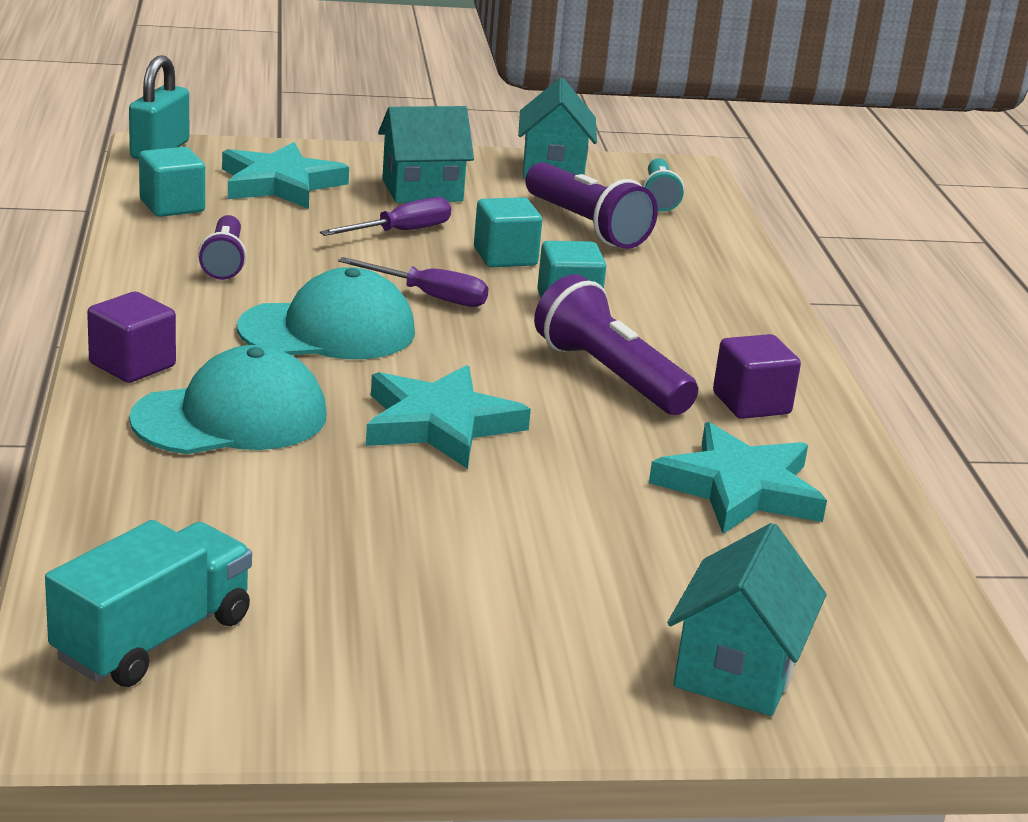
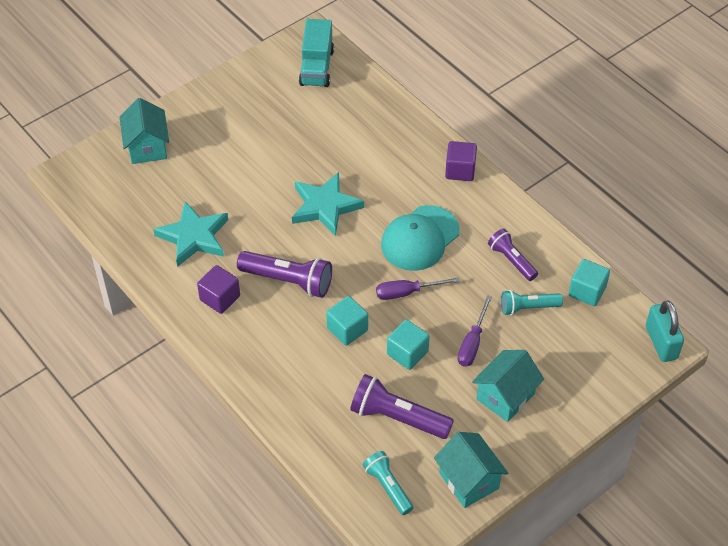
camera: 150 degrees right, 25 degrees up
turquoise cap [129,345,327,454] -> none
turquoise star [222,142,349,209] -> none
none -> turquoise flashlight [501,290,563,315]

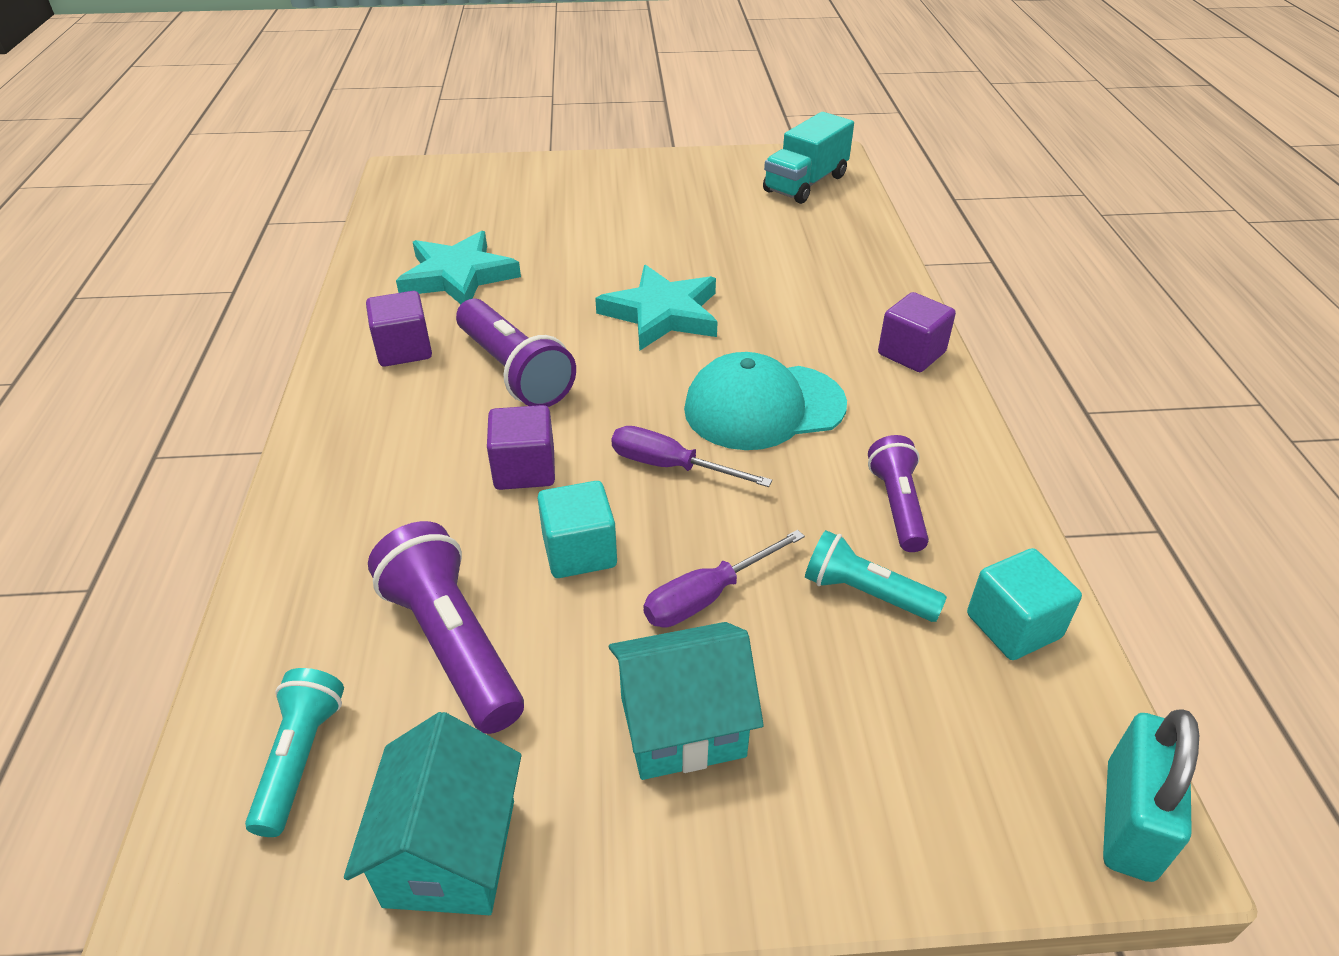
camera: 35 degrees right, 10 degrees down
turquoise house [120,98,169,164] -> none
turquoise cube [326,296,368,346] -> purple cube [487,405,555,490]

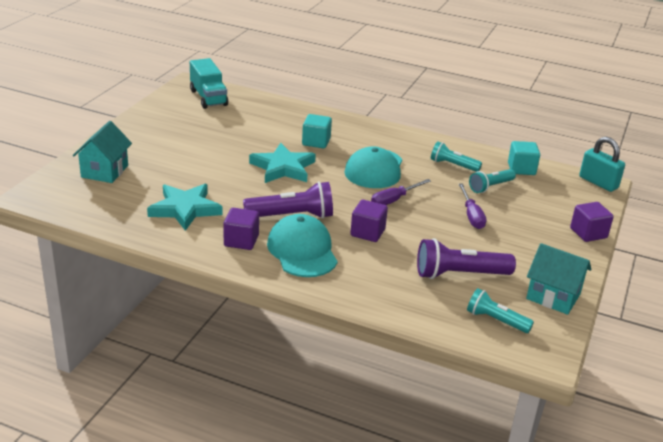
camera: 65 degrees left, 10 degrees down
turquoise cube [538,481,617,578] -> turquoise cube moved to [302,114,332,149]
turquoise house [609,622,764,780] -> turquoise house moved to [73,121,132,183]
purple flashlight [868,435,929,552] -> turquoise flashlight [431,141,482,172]
purple cube [878,292,956,372] -> purple cube moved to [570,202,614,242]
none -> turquoise cap [267,214,338,277]

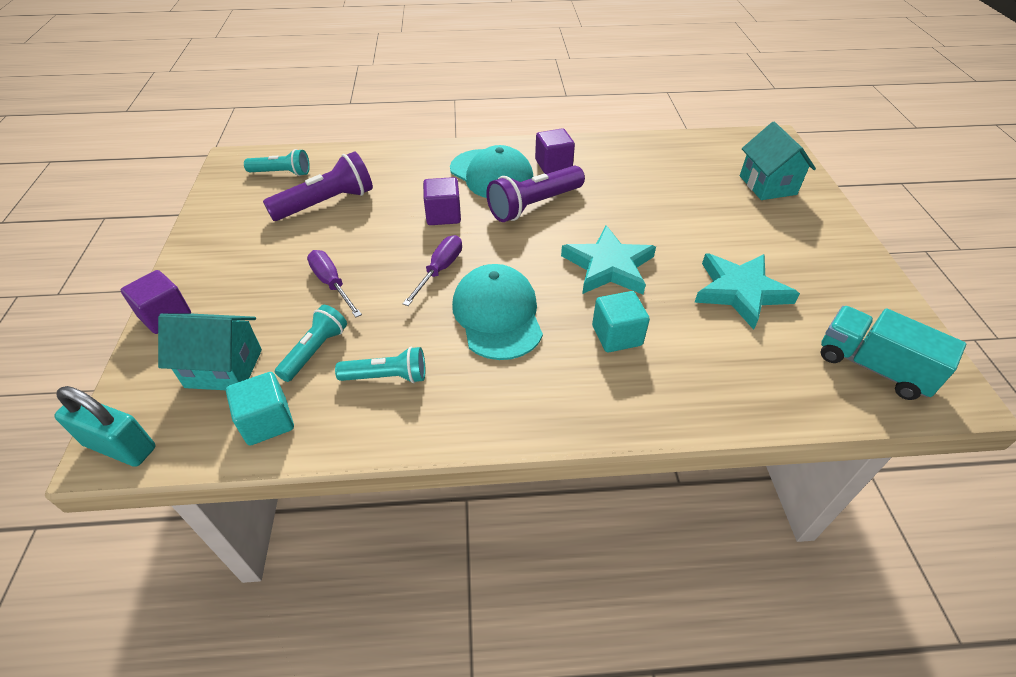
camera: 155 degrees right, 15 degrees up
turquoise star [147,184,223,231] -> turquoise star moved to [694,253,800,330]
turquoise house [526,243,591,315] -> turquoise house moved to [158,313,262,390]

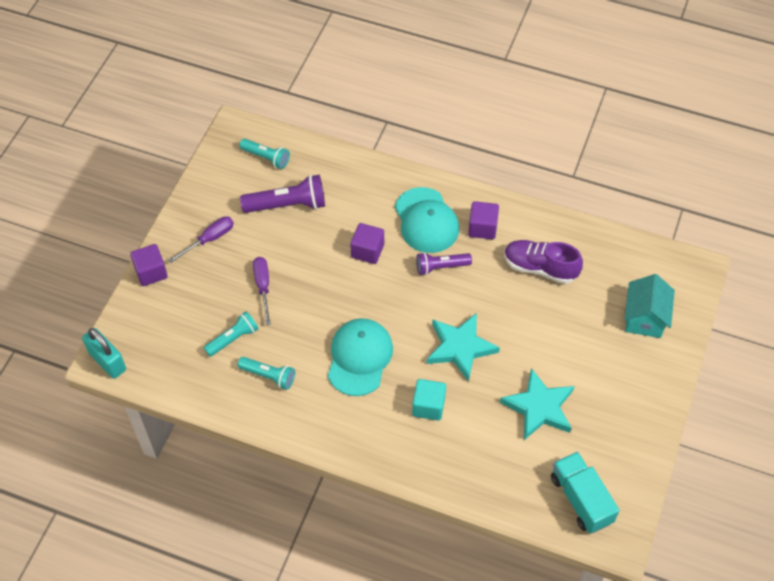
camera: 25 degrees right, 10 degrees up
turquoise house [158,313,262,390] -> none
turquoise cube [226,372,294,445] -> none
purple screwdriver [403,235,462,306] -> purple screwdriver moved to [168,216,234,263]
purple flashlight [486,166,585,222] -> purple flashlight [416,252,472,275], size x0.63
none -> purple shoe [504,240,583,284]

